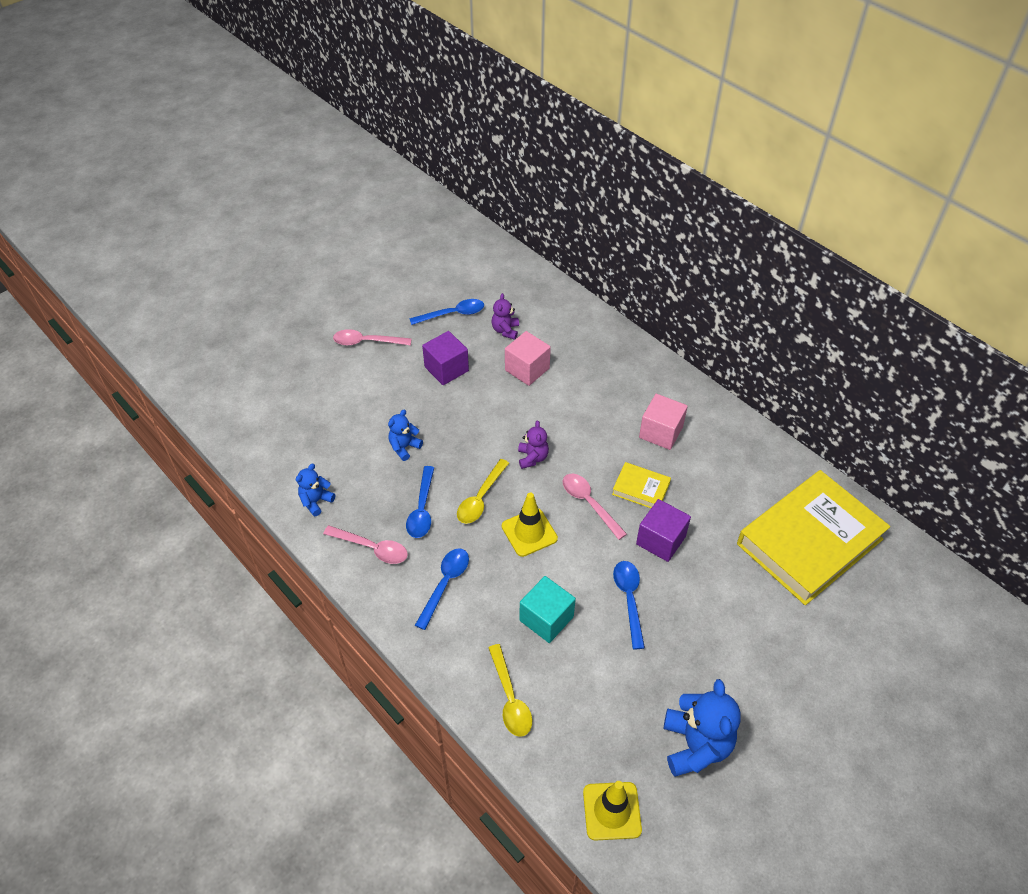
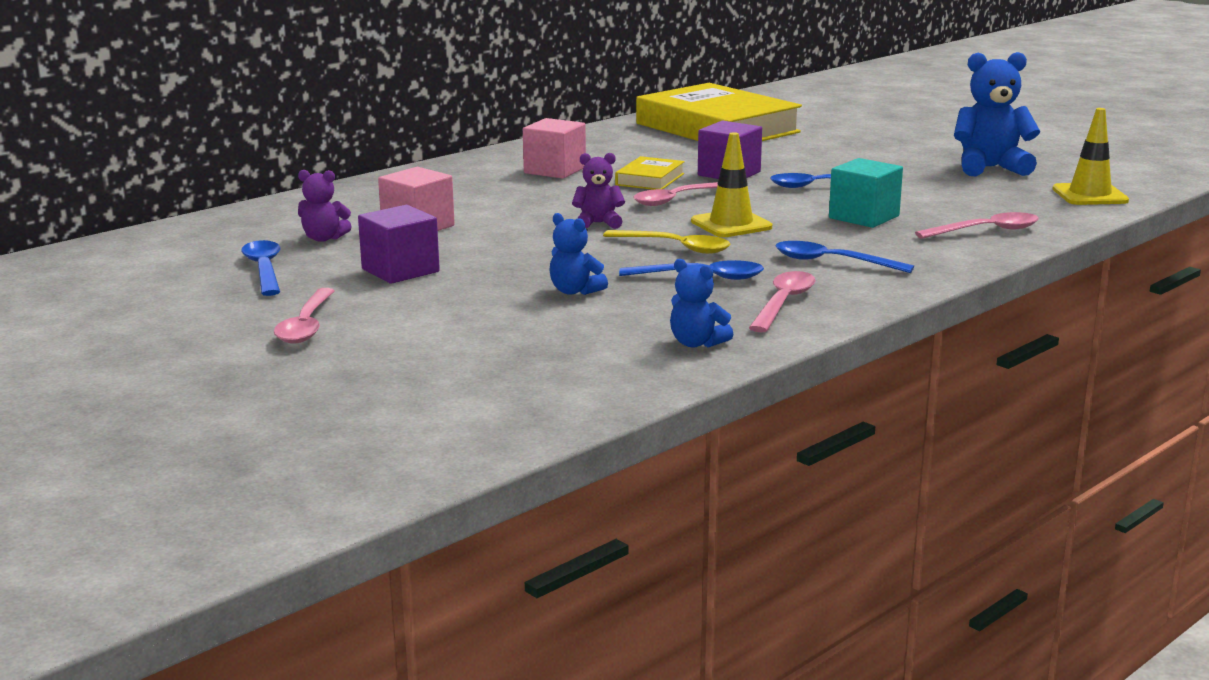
camera: 90 degrees left, 30 degrees down
yellow spoon [488,644,532,737] -> pink spoon [915,212,1039,239]

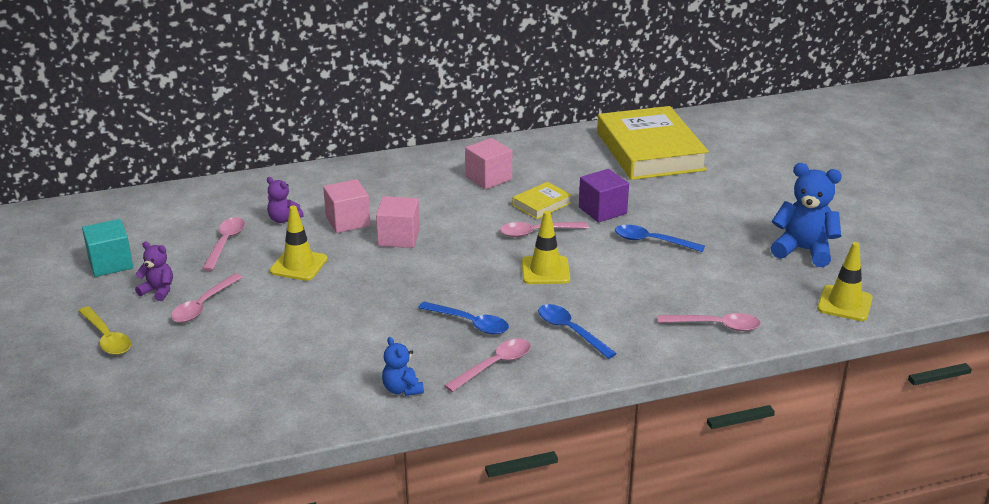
camera: 25 degrees right, 10 degrees up
blue spoon [241,240,280,296] -> pink spoon [202,217,245,271]
purple cube [358,205,440,284] -> yellow traffic cone [270,205,328,281]
blue teddy bear [549,213,608,295] -> none
purple teddy bear [572,153,625,229] -> purple teddy bear moved to [135,242,173,301]
yellow spoon [603,230,730,254] -> yellow spoon moved to [79,306,131,355]
turquoise cube [829,158,903,228] -> turquoise cube moved to [82,219,133,277]
none -> pink cube [376,196,420,248]

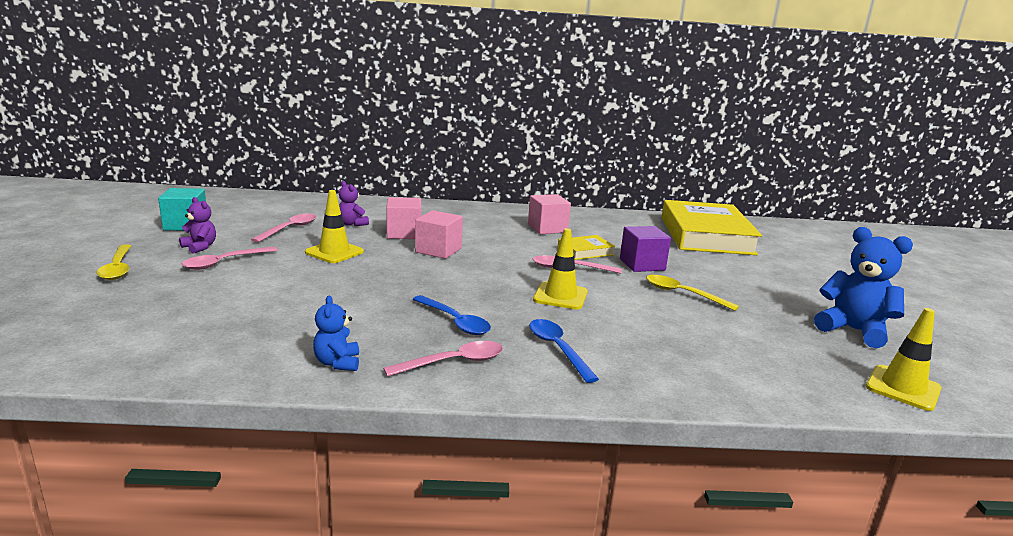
camera: 15 degrees right, 10 degrees down
blue spoon [615,225,705,252] -> yellow spoon [646,275,739,311]
pink spoon [658,313,761,331] -> none

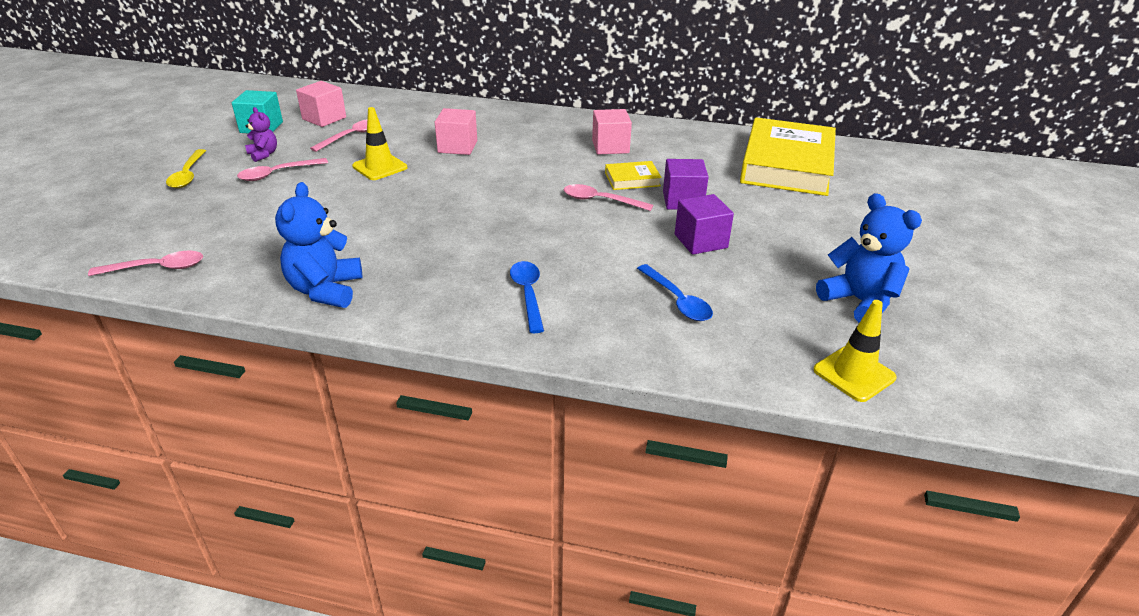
camera: 15 degrees right, 15 degrees up
blue teddy bear [313,295,359,371] -> blue teddy bear [275,182,362,308], size x1.81
purple teddy bear [339,181,369,226] -> none
pink spoon [383,341,503,377] -> pink spoon moved to [88,251,203,276]
blue spoon [412,295,491,335] -> blue spoon moved to [637,264,713,321]
pink cube [415,210,463,259] -> pink cube moved to [296,81,346,127]
yellow traffic cone [533,228,588,310] -> none
yellow spoon [646,275,739,311] -> purple cube [675,194,734,255]

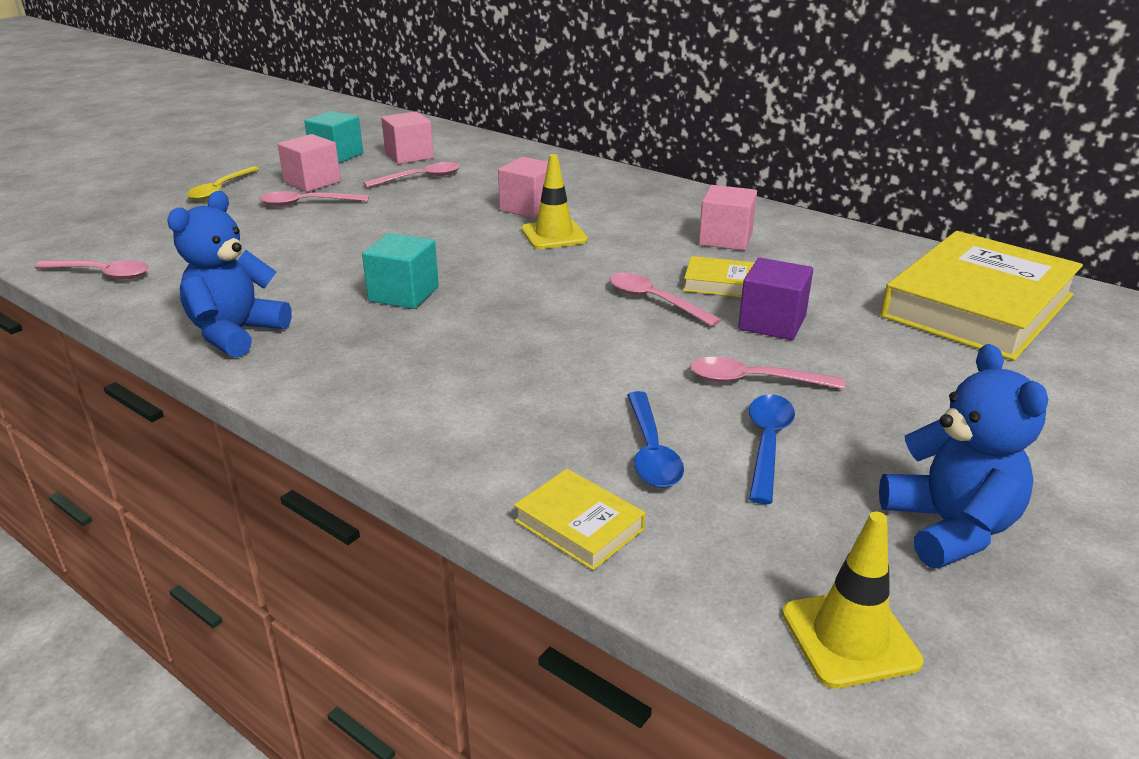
camera: 25 degrees right, 5 degrees down
purple teddy bear [245,107,277,162] -> pink cube [277,134,341,192]
yellow traffic cone [352,107,408,180] -> yellow traffic cone moved to [521,154,588,249]
blue spoon [510,261,544,333] -> blue spoon moved to [749,394,795,504]
purple cube [675,194,734,255] -> pink spoon [690,357,845,389]
none -> turquoise cube [362,233,439,309]
none -> yellow book [514,469,646,570]

